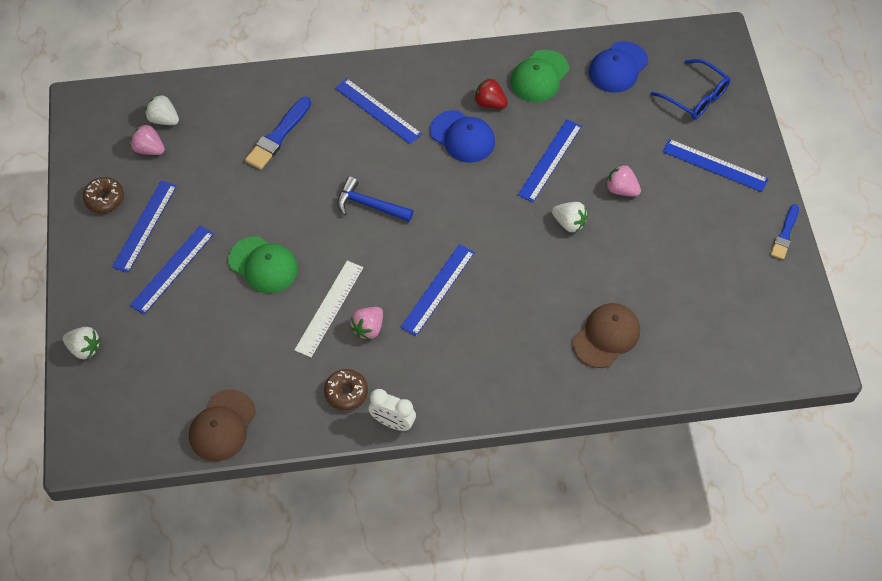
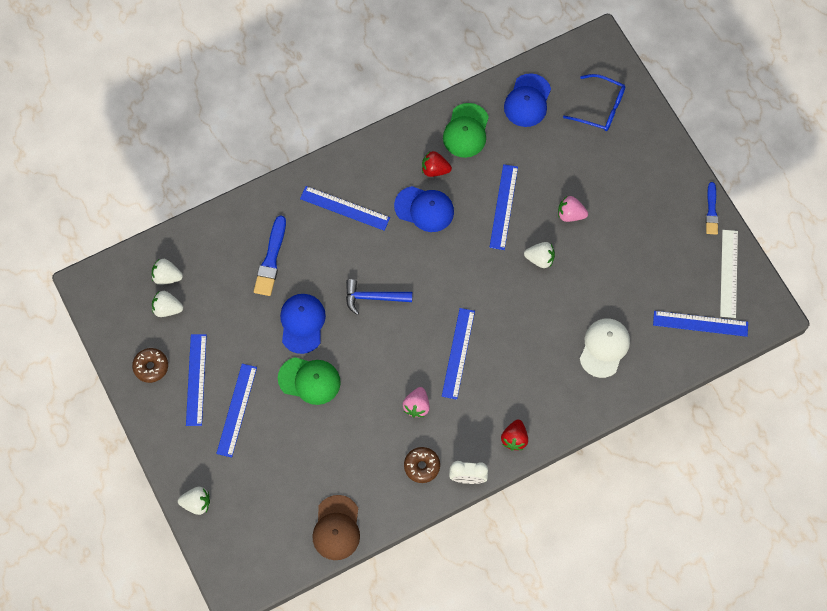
camera: 20 degrees left, 10 degrees up
pink strawberry [130,124,165,155] -> white strawberry [152,291,183,317]
white ruler [295,261,363,357] -> white ruler moved to [720,230,738,318]
brown cap [572,303,640,368] -> white cap [580,318,630,378]
blue ruler [663,139,768,192] -> blue ruler moved to [653,311,748,337]
none -> blue cap [280,294,326,354]
none -> red strawberry [501,420,528,451]

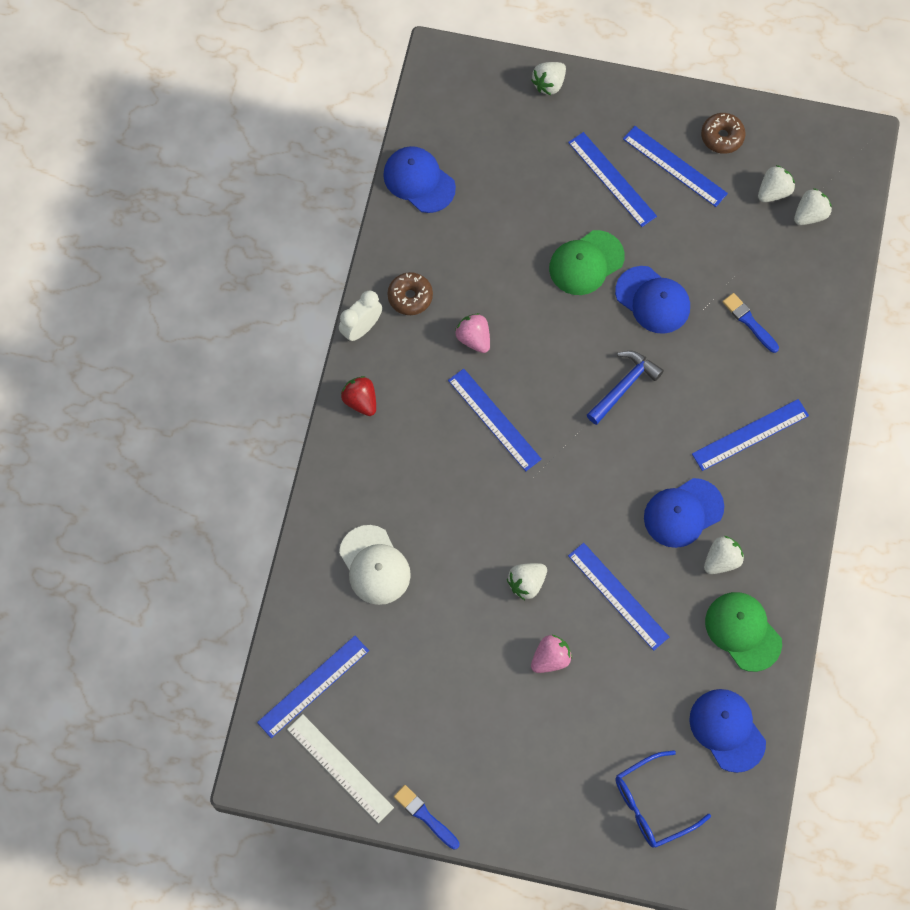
camera: 130 degrees right, 0 degrees up
blue brush [254,215,286,296] -> blue brush [722,293,779,353], size x0.66
brown cap [313,495,360,560] -> blue cap [383,146,456,213]
red strawberry [422,151,452,177] -> white strawberry [704,536,744,574]

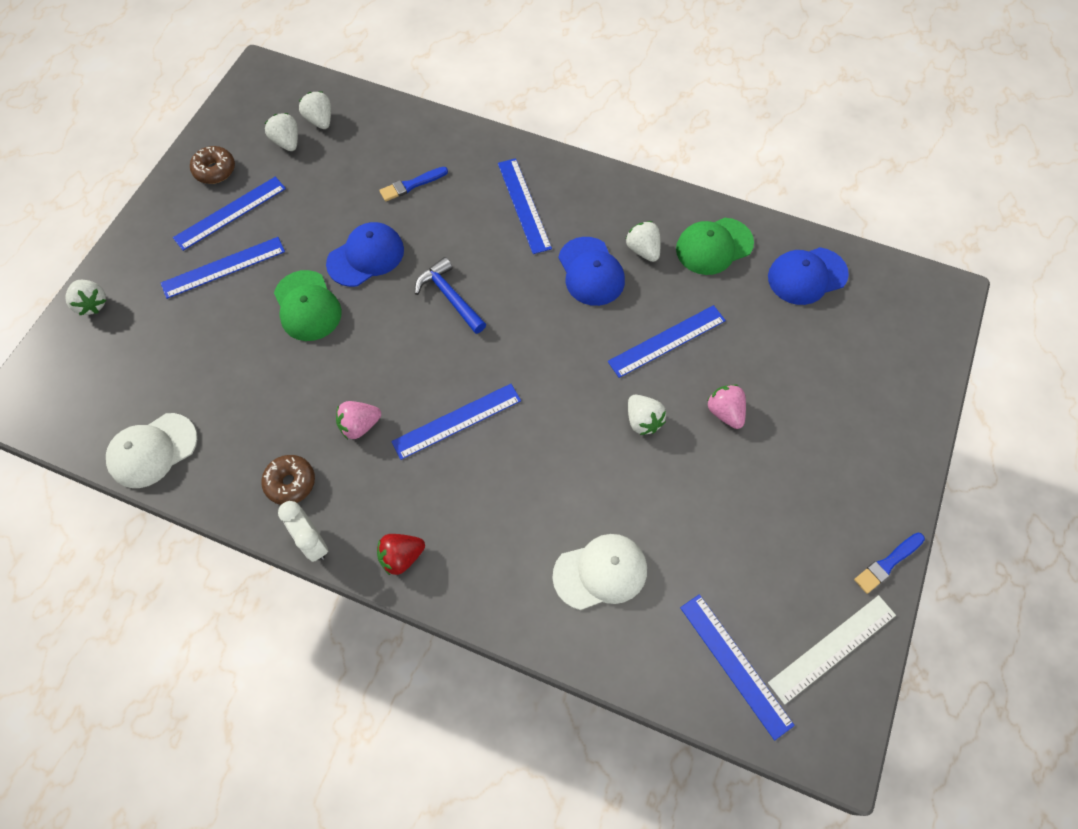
camera: 80 degrees left, 5 degrees down
blue cap [383,146,456,213] -> white cap [106,413,197,488]
blue glasses [615,750,711,848] -> none

